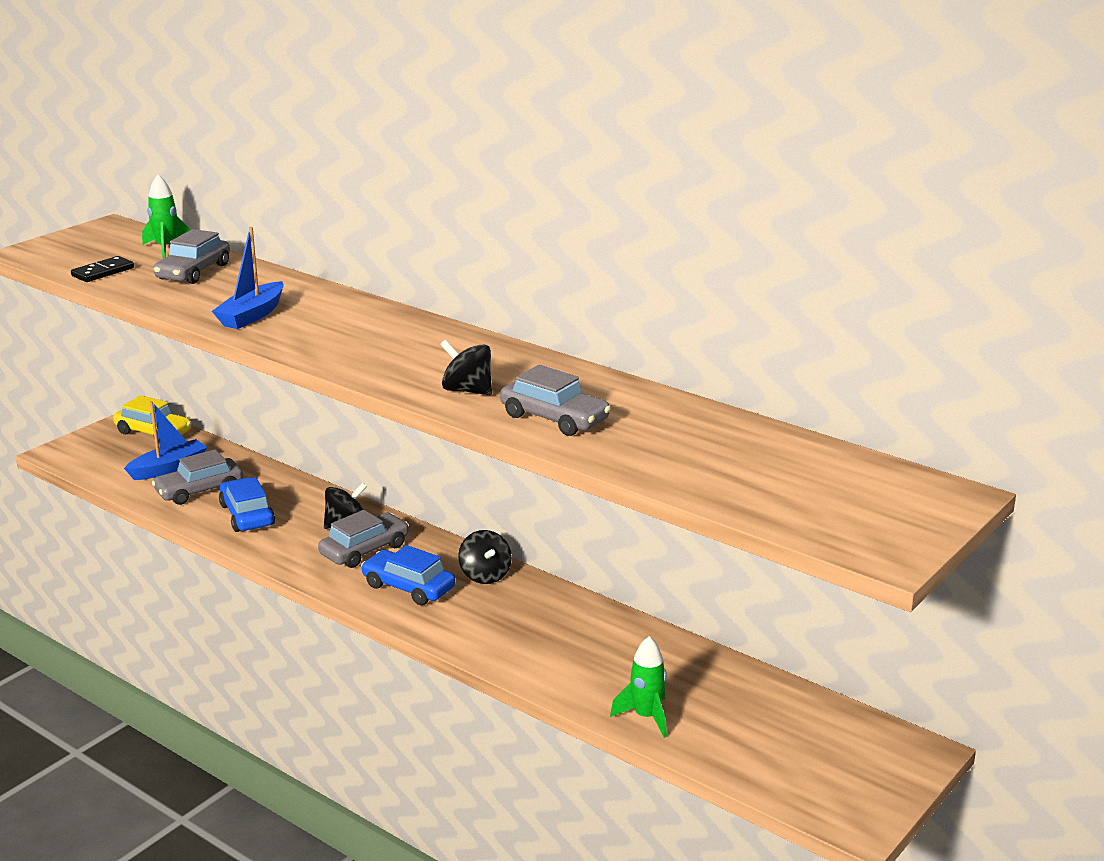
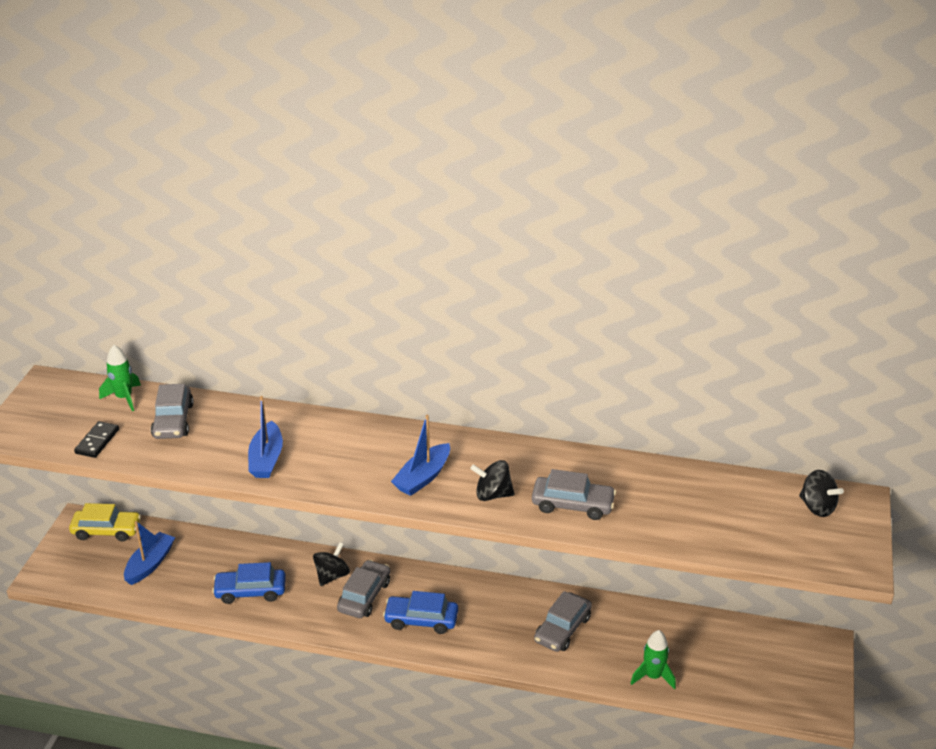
camera: 25 degrees left, 10 degrees up
grey car [152,449,243,505] -> grey car moved to [534,591,592,652]
blue car [219,477,275,532] -> blue car turned 45 degrees counterclockwise [212,562,286,604]
black spinning top [458,530,512,584] -> black spinning top moved to [799,470,844,517]
none -> blue boat [391,415,450,496]

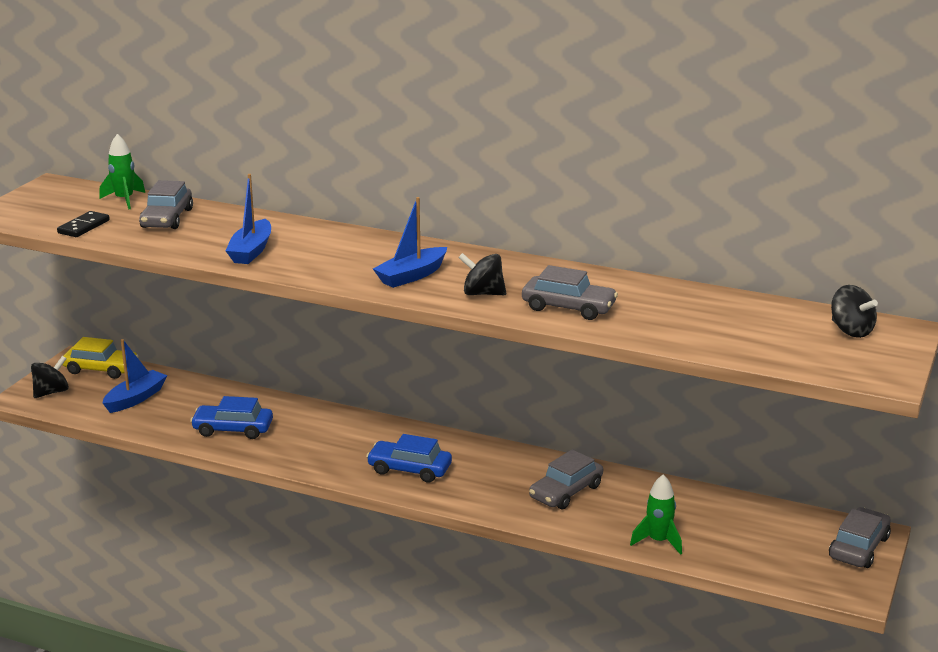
camera: 10 degrees right, 10 degrees down
black spinning top [313,542,350,586] -> black spinning top moved to [31,356,69,398]
grey car [337,560,390,618] -> grey car moved to [829,507,891,568]

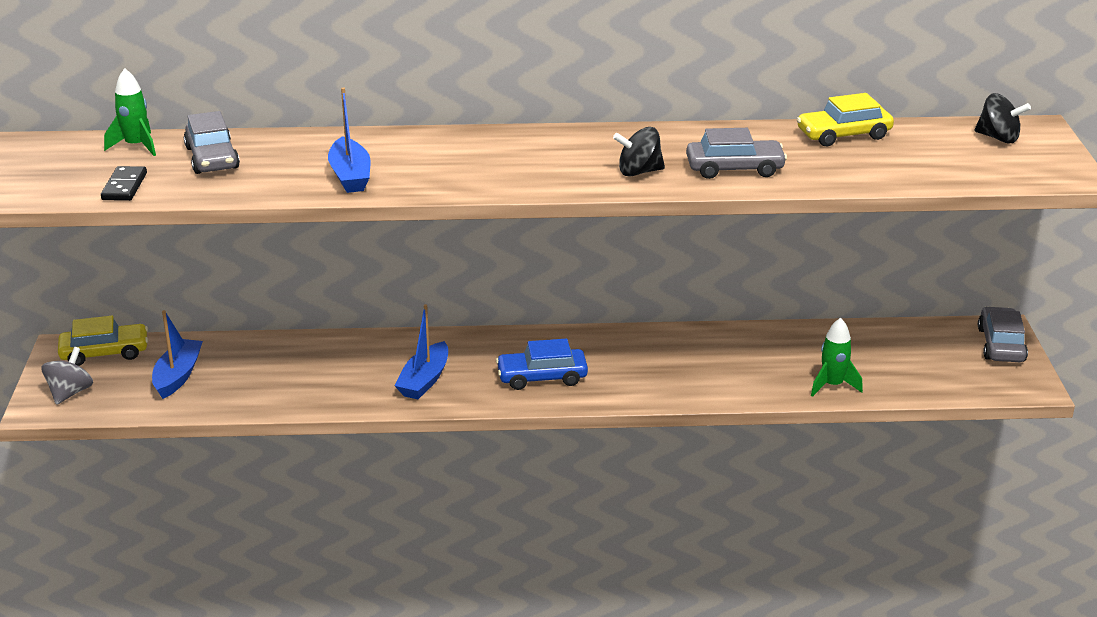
camera: 25 degrees left, 5 degrees up
black spinning top [31,356,69,398] -> grey spinning top [41,347,93,405]
blue car [190,396,273,439] -> none
blue boat [373,197,447,288] -> blue boat moved to [395,304,448,399]
grey car [529,450,603,509] -> none
none -> yellow car [797,93,894,146]

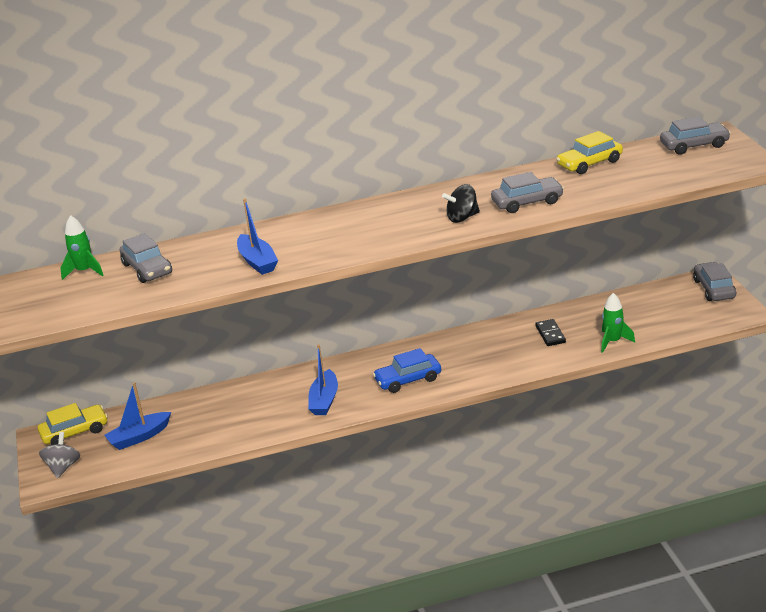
camera: 10 degrees left, 0 degrees up
black domino [101,166,147,201] -> black domino moved to [535,319,566,346]
blue boat [152,310,203,399] -> blue boat turned 120 degrees counterclockwise [104,382,171,450]
black spinning top [975,93,1031,143] -> grey car [660,117,731,154]

